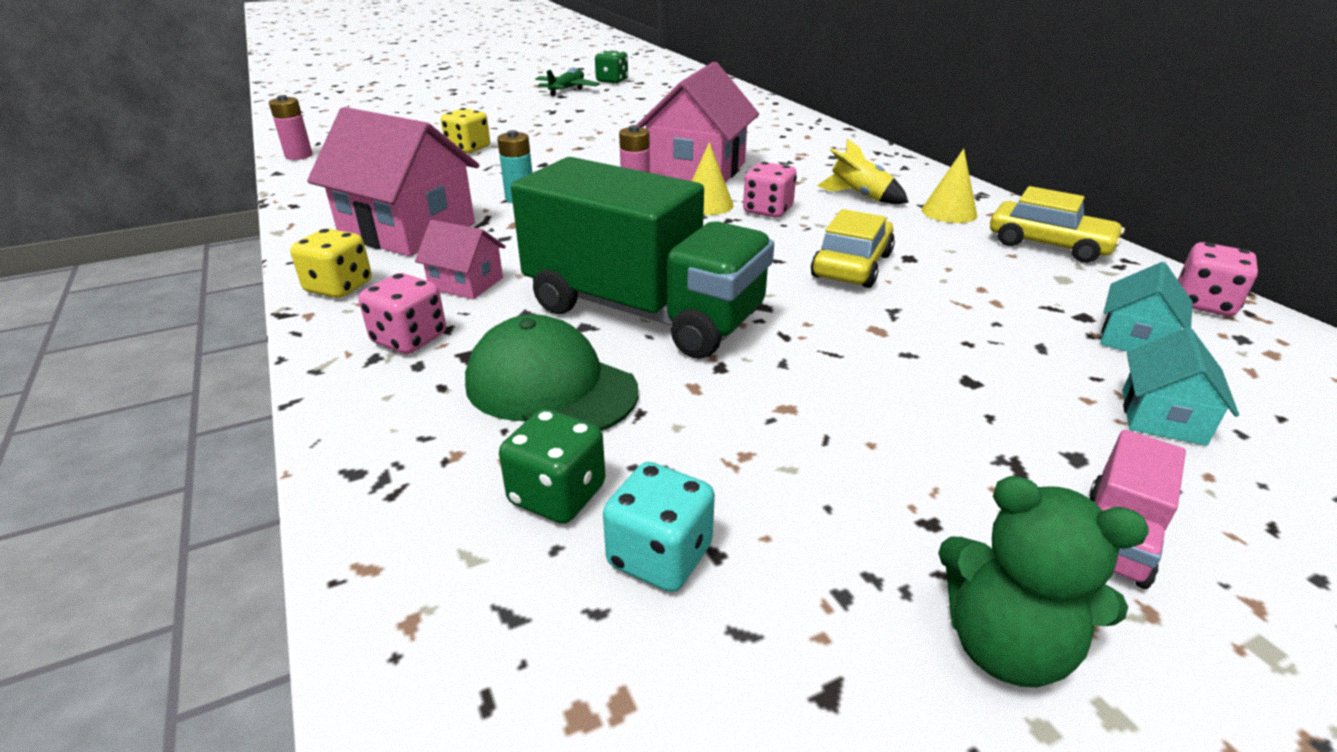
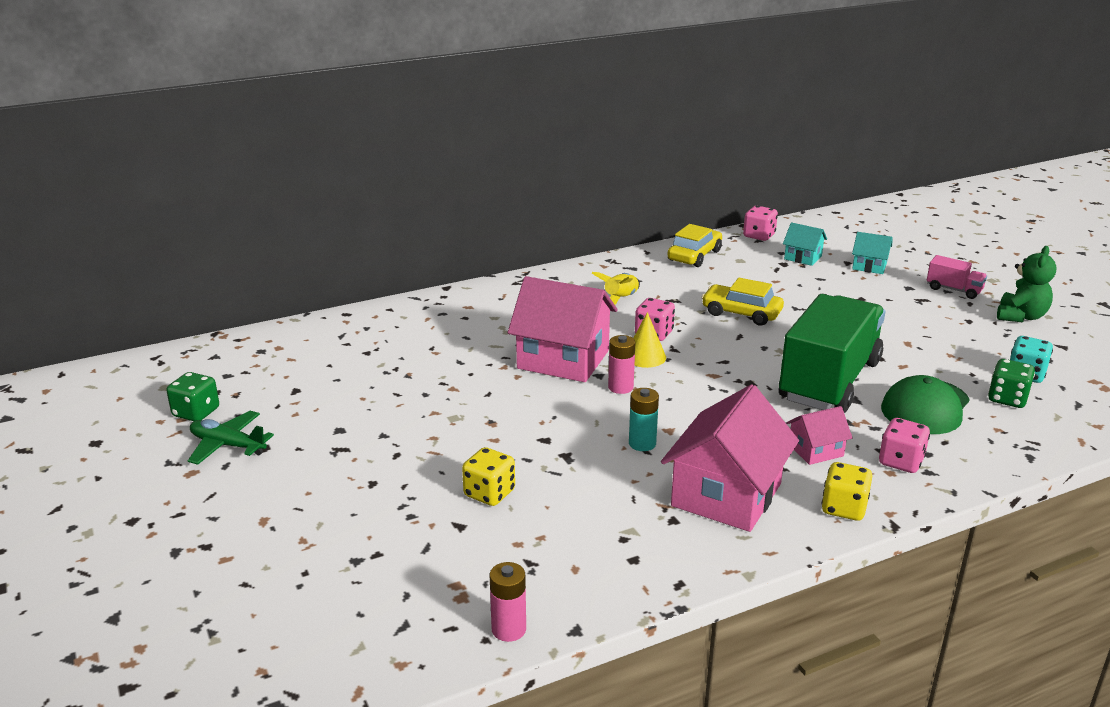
camera: 90 degrees left, 5 degrees down
pink house [415,220,506,299] -> pink house turned 45 degrees clockwise [786,406,853,465]
yellow cone [922,149,977,223] -> none

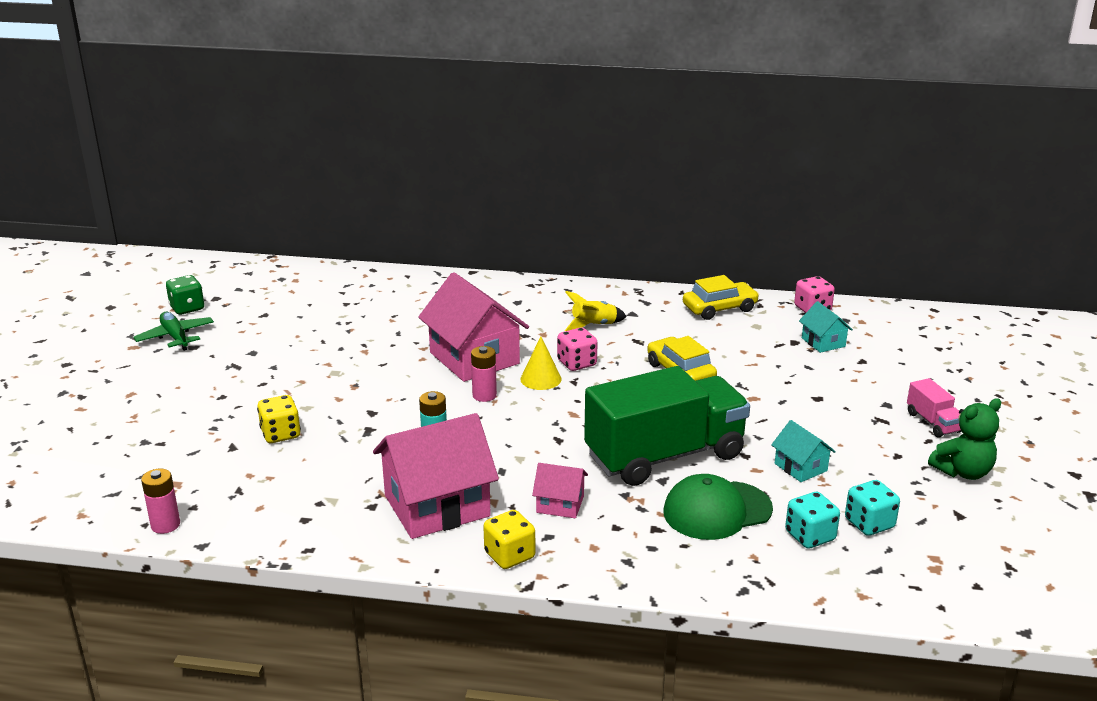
camera: 35 degrees right, 0 degrees up
turquoise house [852,232,893,274] -> turquoise house moved to [771,420,836,482]
pink dice [879,418,930,473] -> none
green dice [988,359,1035,408] -> turquoise dice [785,492,840,549]

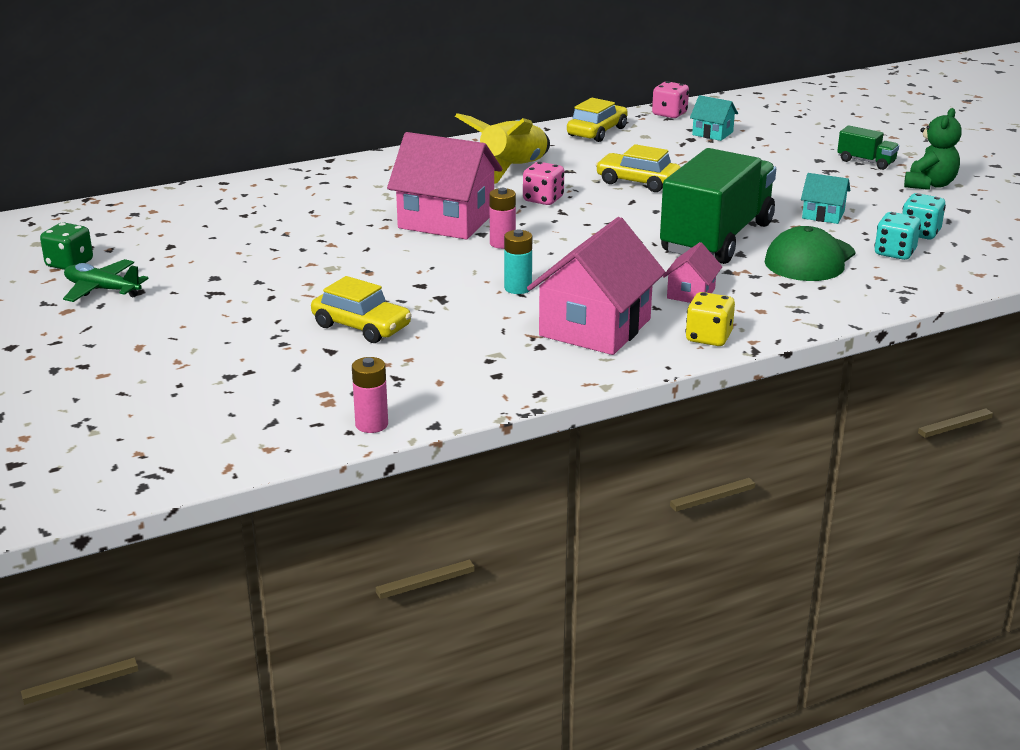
camera: 35 degrees left, 0 degrees up
yellow dice [257,395,301,443] -> yellow car [311,276,412,343]
yellow cone [520,336,562,390] -> none
pink house [532,463,588,518] -> pink house turned 45 degrees counterclockwise [663,242,722,303]
yellow rocket [565,291,627,331] -> yellow rocket [455,113,550,184], size x1.78
pink truck [907,378,961,437] -> green truck [837,125,899,170]

